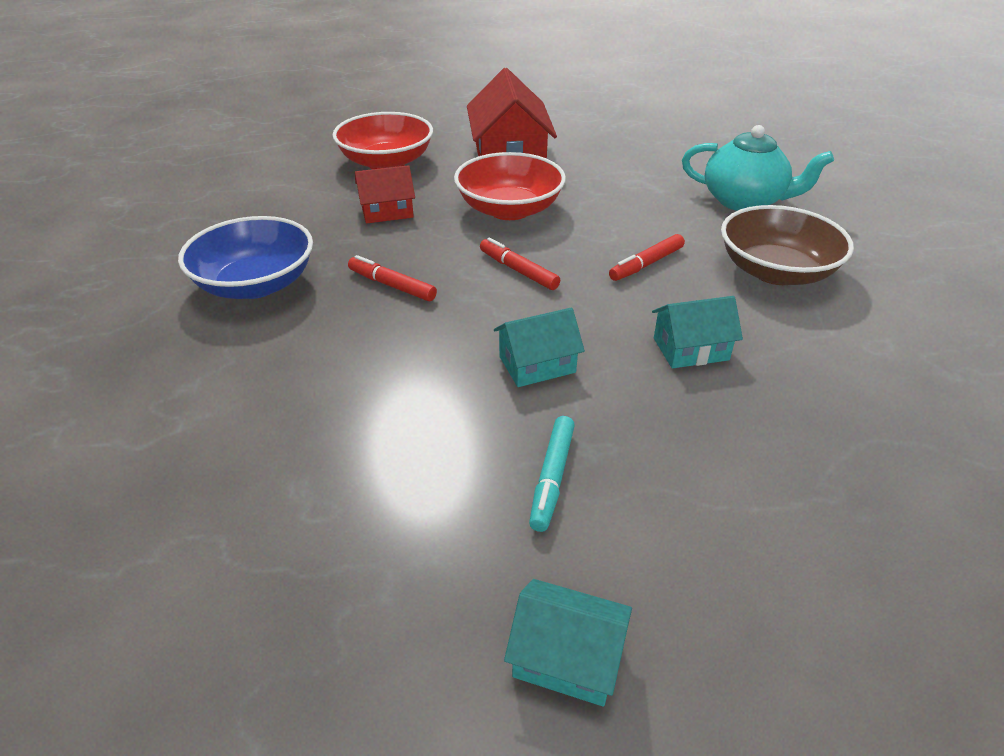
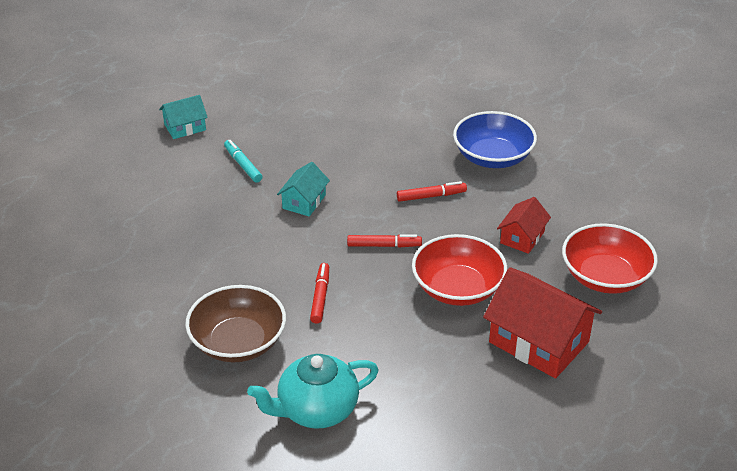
camera: 135 degrees right, 0 degrees up
turquoise house [652,296,743,369] -> none

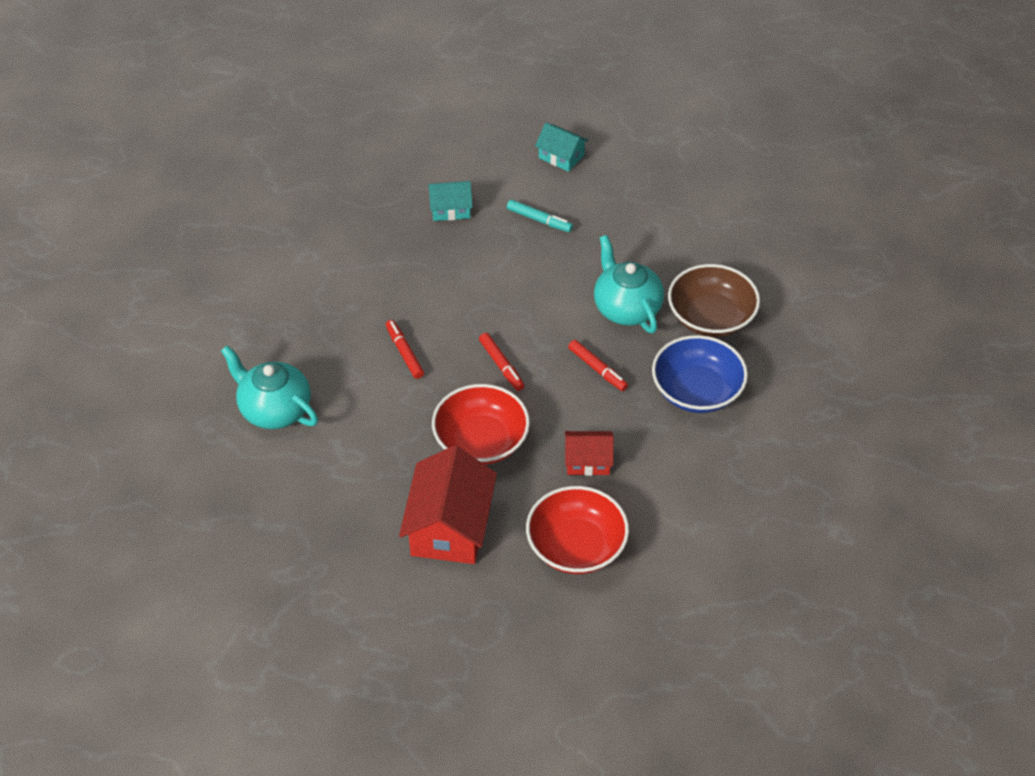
camera: 60 degrees right, 10 degrees up
brown bowl [185,285,286,362] -> brown bowl moved to [668,264,760,337]
turquoise marker [224,140,262,183] -> turquoise marker turned 90 degrees clockwise [507,199,573,232]
turquoise house [277,162,330,217] -> turquoise house moved to [428,181,473,221]
red marker [310,263,329,324] -> red marker turned 90 degrees counterclockwise [386,320,424,379]
none -> turquoise teapot [594,235,664,333]

